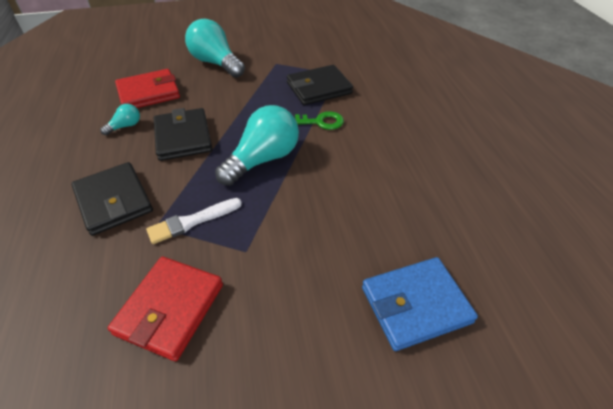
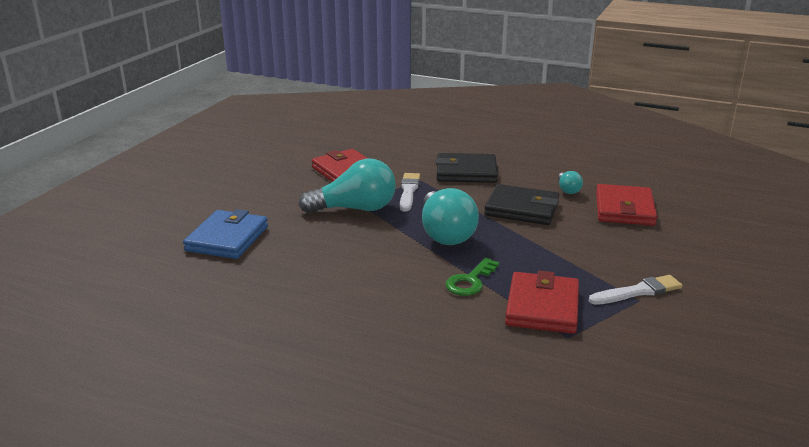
camera: 125 degrees right, 20 degrees down
turquoise light bulb [185,19,245,78] -> turquoise light bulb moved to [299,158,396,213]
black wallet [287,65,353,105] -> red wallet [505,271,579,334]
none -> white brush [589,275,683,305]

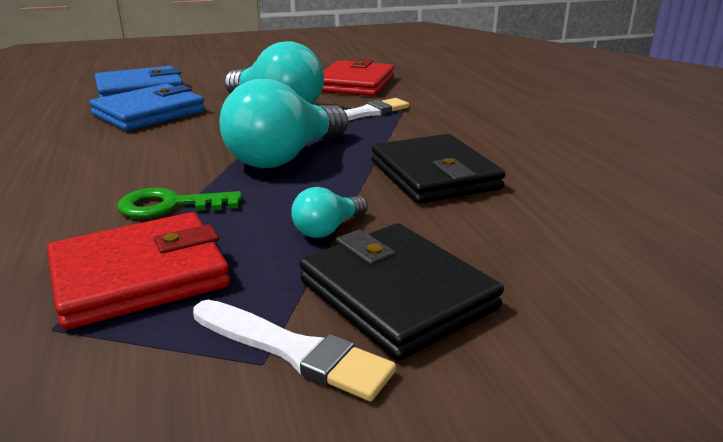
camera: 50 degrees right, 0 degrees up
black wallet [435,153,498,183] -> black wallet moved to [300,223,504,361]
turquoise light bulb [558,171,583,194] -> turquoise light bulb moved to [291,187,368,238]
red wallet [596,184,657,226] -> none
none -> blue wallet [89,84,205,131]

